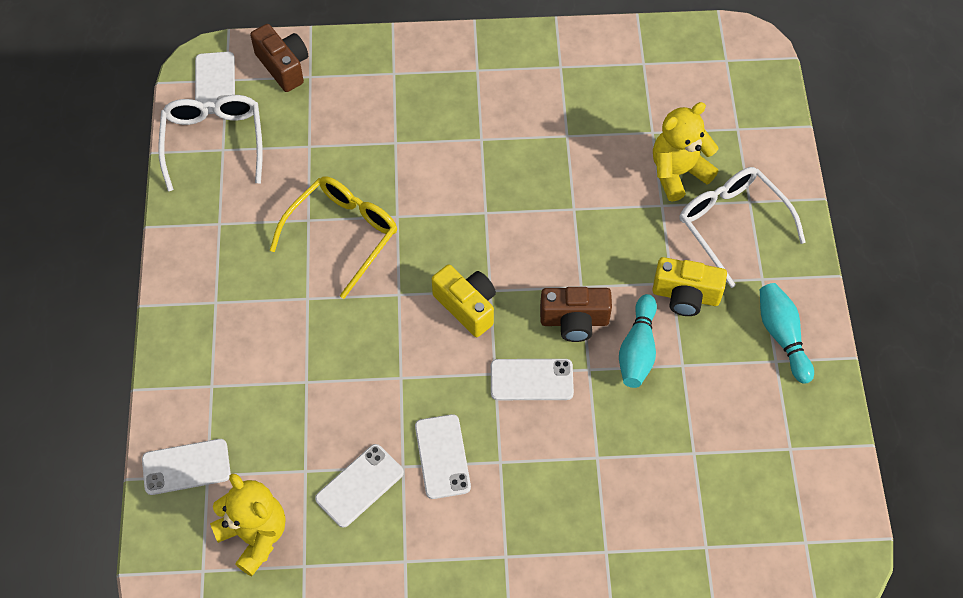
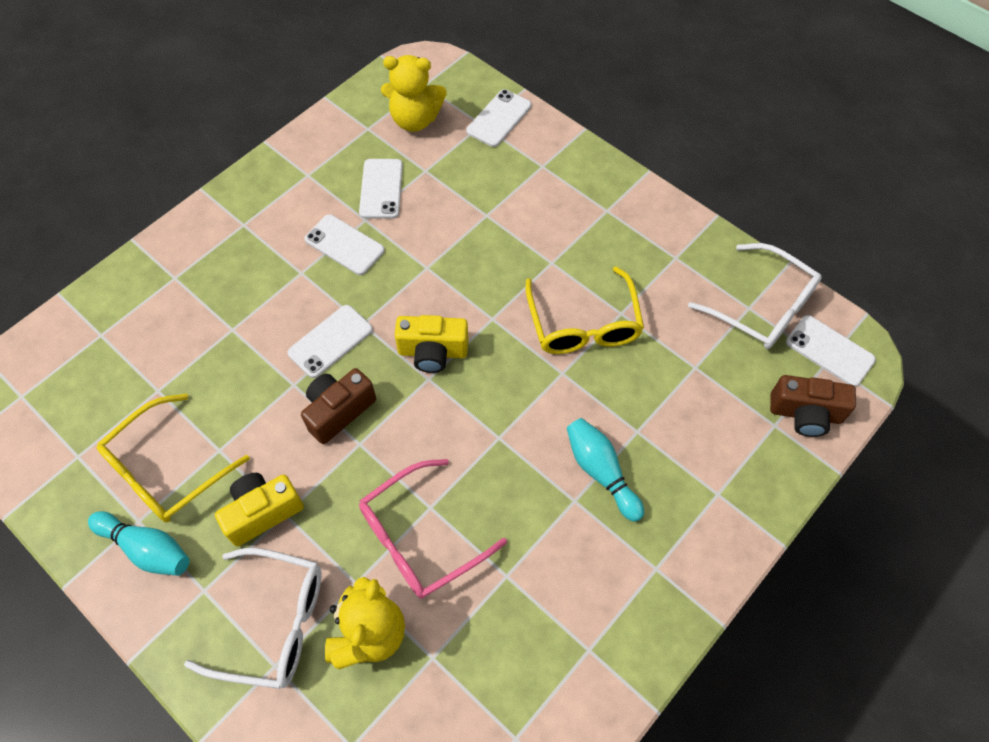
camera: 135 degrees right, 0 degrees up
turquoise bowling pin [619,294,657,388] -> turquoise bowling pin moved to [567,418,644,522]
none -> yellow glasses [97,394,250,523]
none -> pink glasses [359,459,507,599]

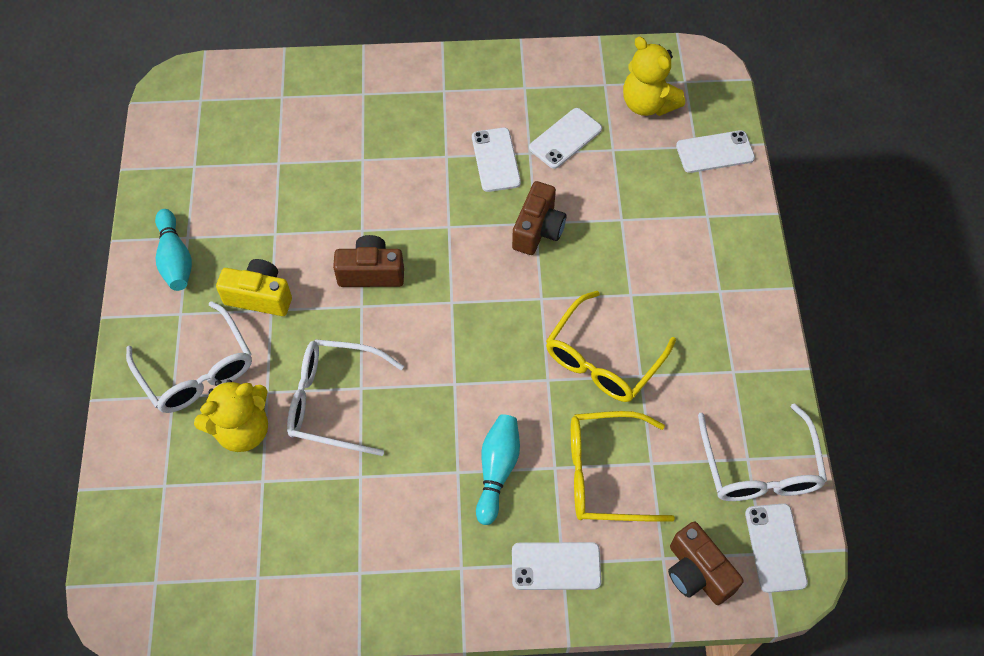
camera: 45 degrees right, 0 degrees up
yellow glasses [97,394,250,523] -> yellow glasses moved to [571,411,675,522]
white phone [288,305,373,378] -> white phone moved to [512,542,601,590]
pink glasses [359,459,507,599] -> white glasses [287,339,404,456]
yellow camera [395,315,469,373] -> none
none -> brown camera [512,181,566,255]

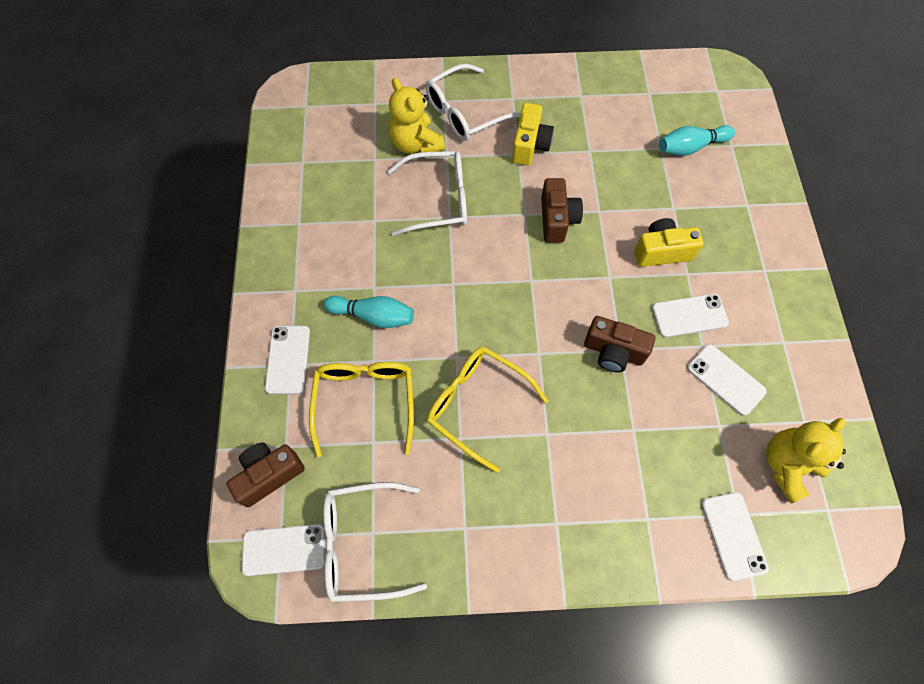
camera: 90 degrees right, 5 degrees up
turquoise bowling pin [155,209,192,291] -> turquoise bowling pin moved to [659,125,735,156]
white glasses [287,339,404,456] -> white glasses turned 75 degrees clockwise [388,151,467,236]
none -> yellow camera [634,218,703,267]

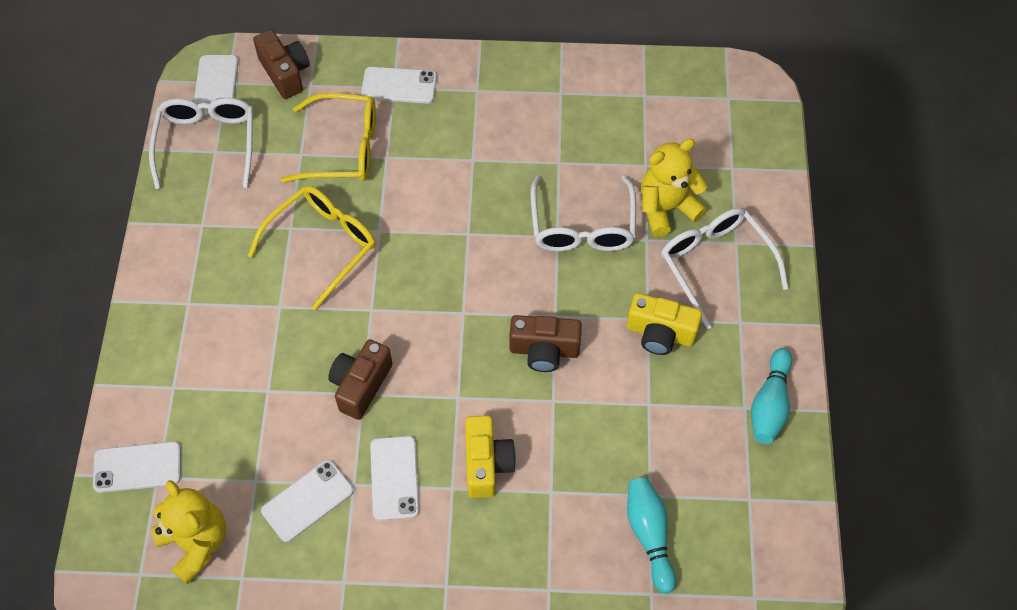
camera: 95 degrees right, 5 degrees down
turquoise bowling pin [324,296,414,328] -> turquoise bowling pin moved to [751,348,792,444]

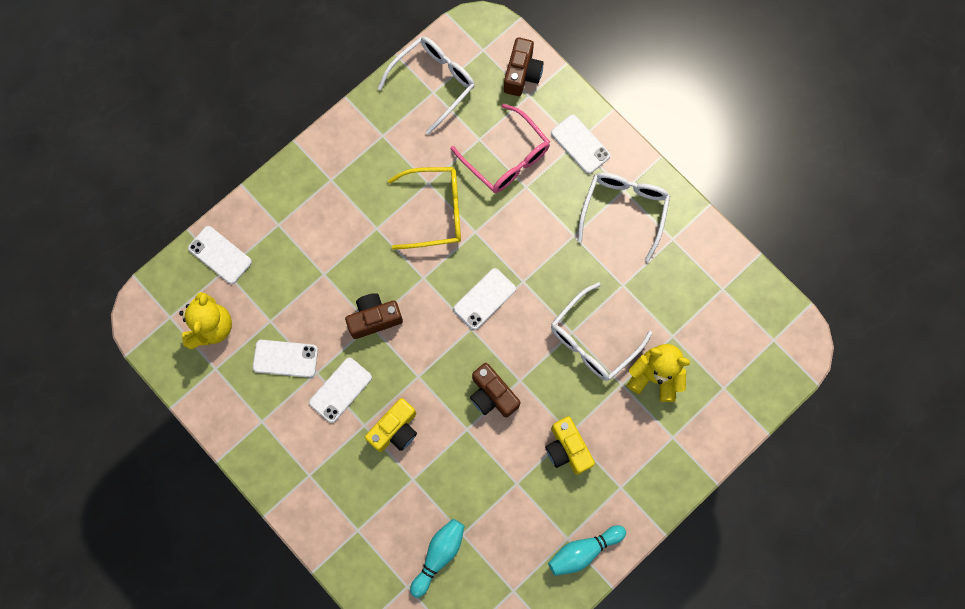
camera: 45 degrees right, 15 degrees up
white phone [194,55,238,115] -> white phone moved to [453,268,516,330]
yellow glasses [281,93,376,183] -> pink glasses [451,104,550,193]
white glasses [661,208,788,329] -> white glasses moved to [577,173,670,262]

